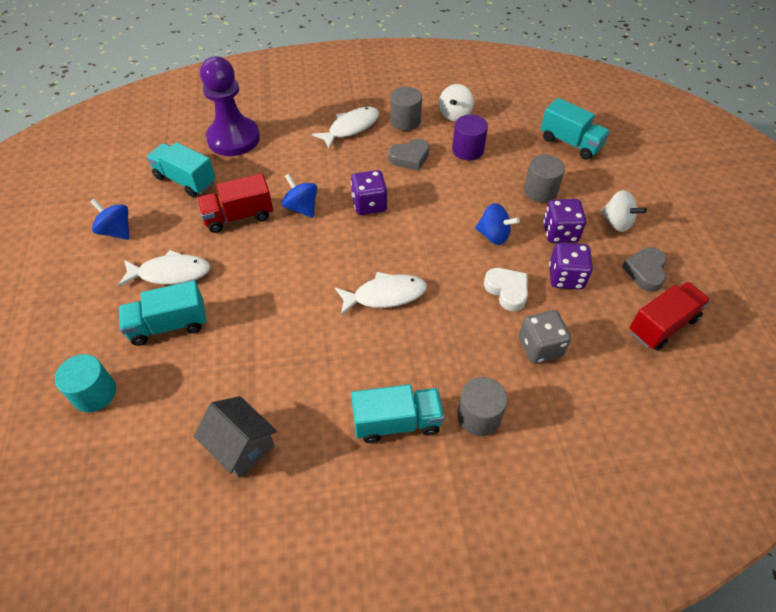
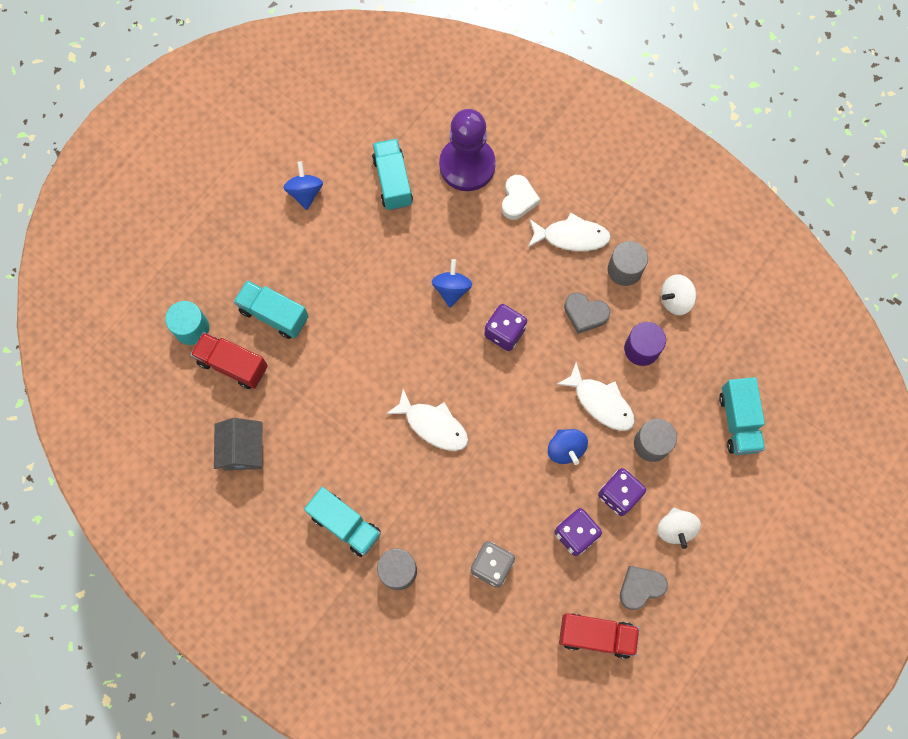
camera: 45 degrees right, 20 degrees up
white fish [118,250,211,286] -> white fish moved to [556,362,635,431]
red truck [197,173,273,233] -> red truck moved to [191,332,268,389]
white heart [484,268,528,311] -> white heart moved to [502,175,540,220]

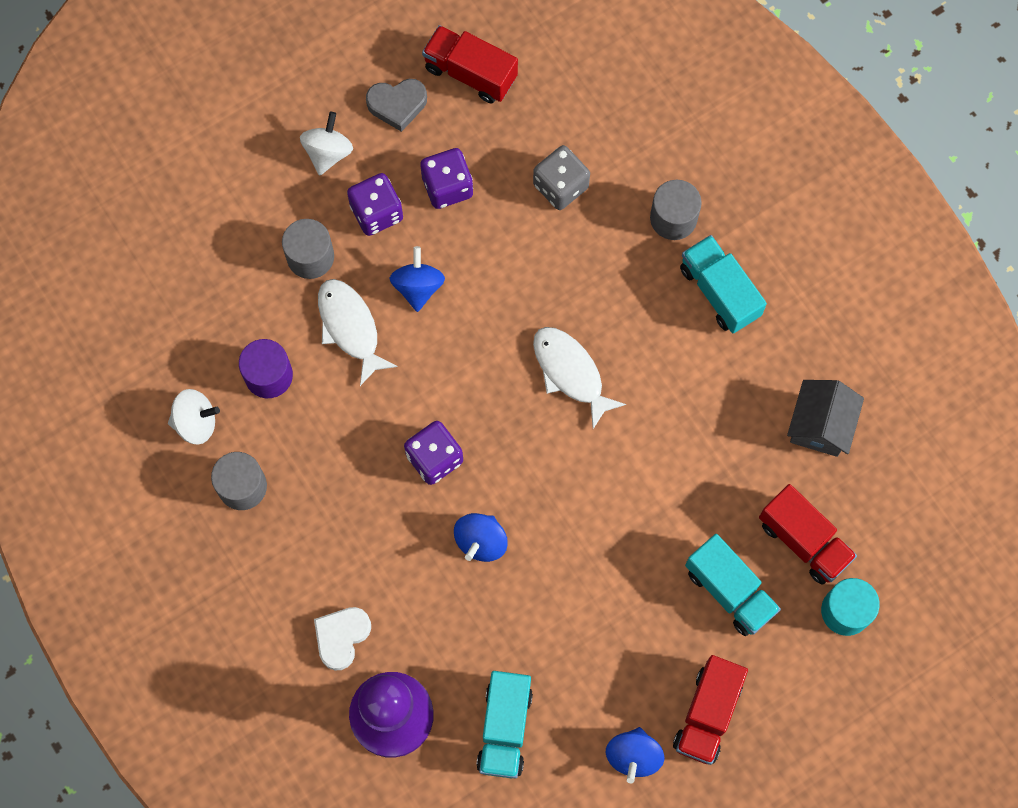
camera: 160 degrees left, 0 degrees up
white fish [528,213,611,251] -> none
grey heart [564,292,610,334] -> none
turquoise truck [719,377,765,455] -> none
none -> red truck [673,655,748,765]

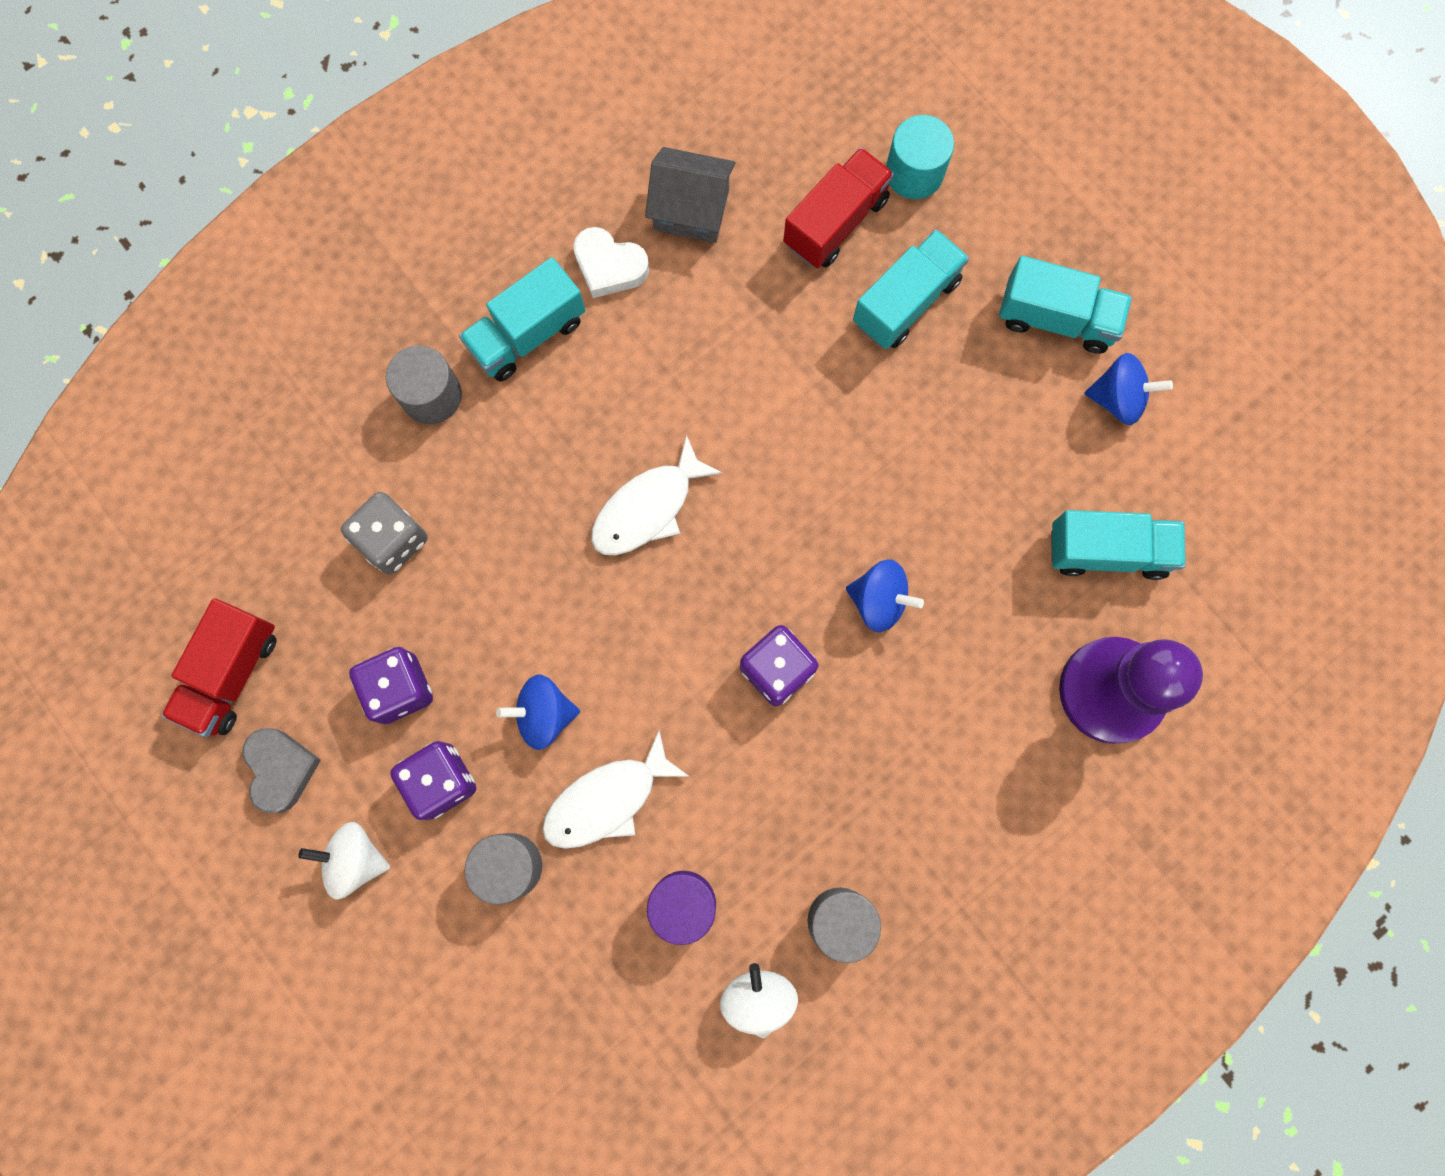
camera: 95 degrees left, 5 degrees up
white heart [314,607,371,670] -> white heart moved to [573,227,649,298]
red truck [673,655,748,765] -> turquoise truck [999,256,1132,354]

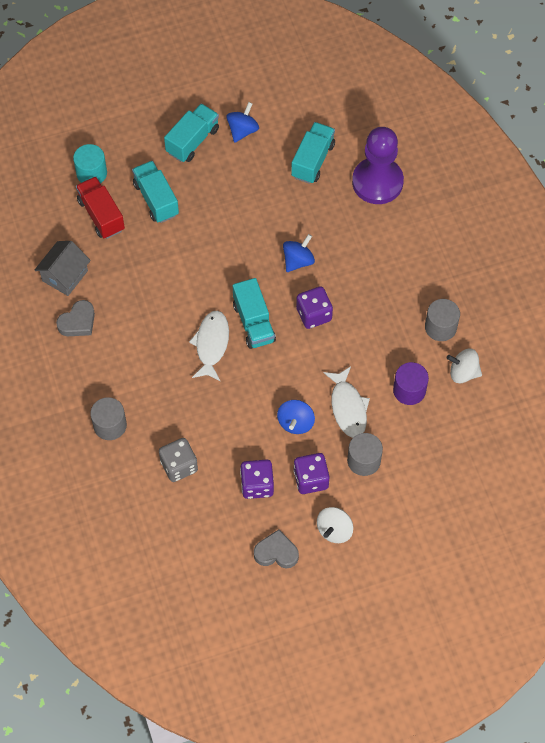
camera: 70 degrees left, 15 degrees down
red truck [161,598,277,737] -> none
turquoise truck [459,257,585,382] -> turquoise truck moved to [233,278,276,349]
white heart [573,227,649,298] -> grey heart [56,300,95,336]
white fish [591,435,723,555] -> white fish turned 150 degrees counterclockwise [189,311,229,381]

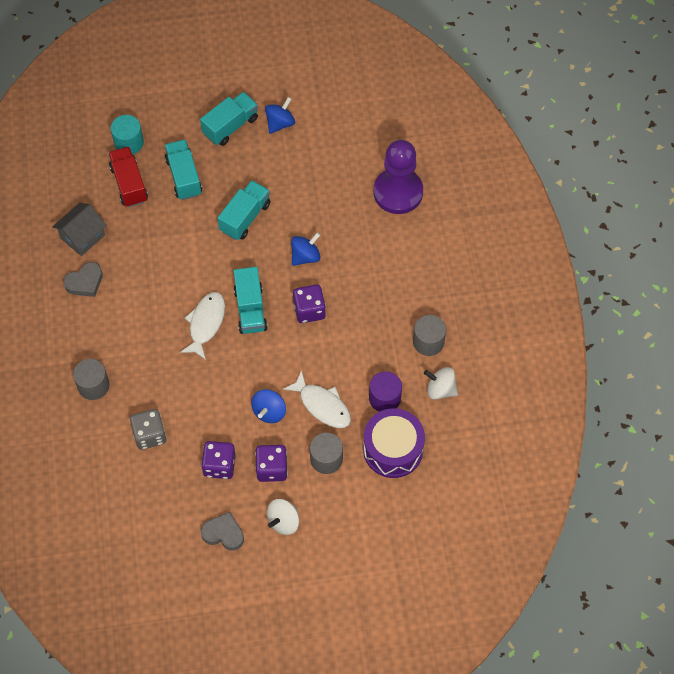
camera: 10 degrees right, 0 degrees up
turquoise truck [291,122,335,184] -> turquoise truck moved to [218,180,271,240]
white fish [323,366,370,438] -> white fish turned 45 degrees counterclockwise [283,370,351,428]
none -> purple drum [363,408,425,478]

